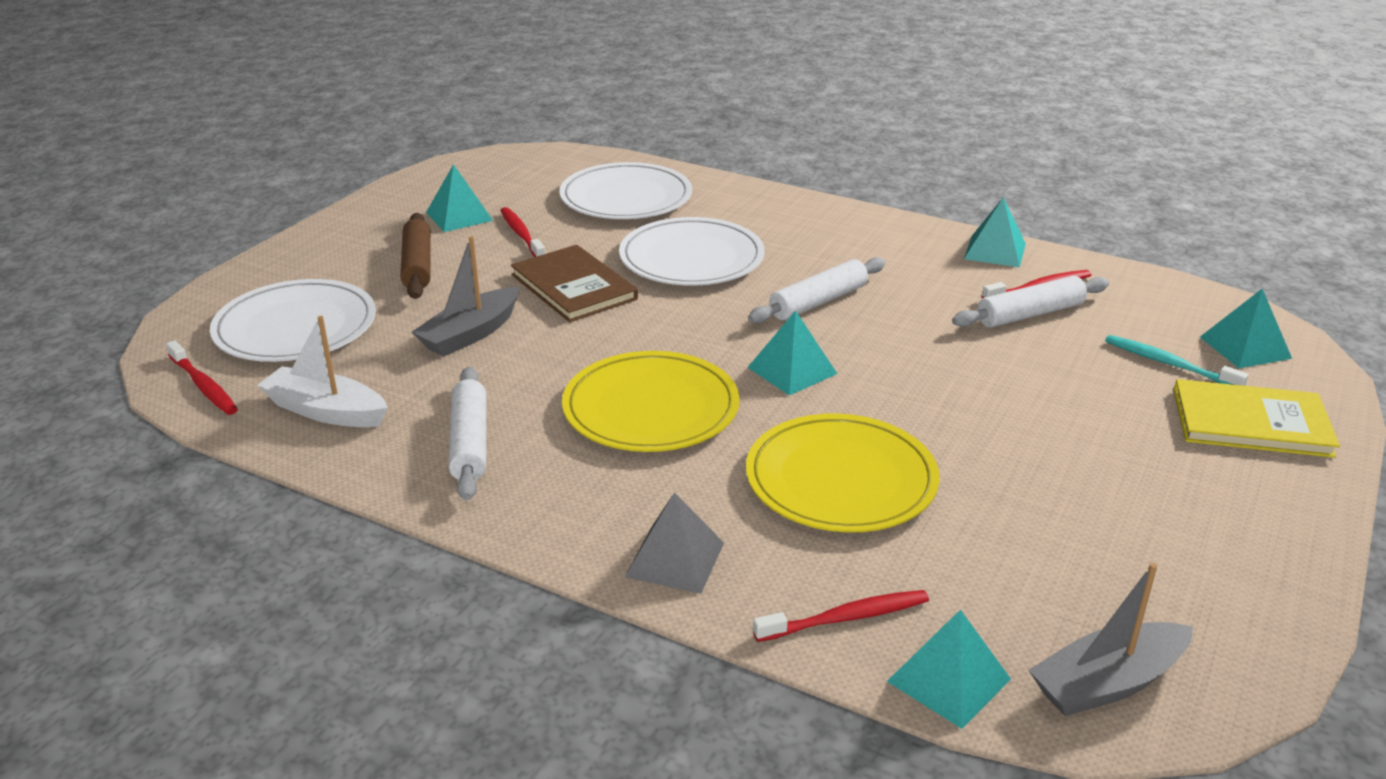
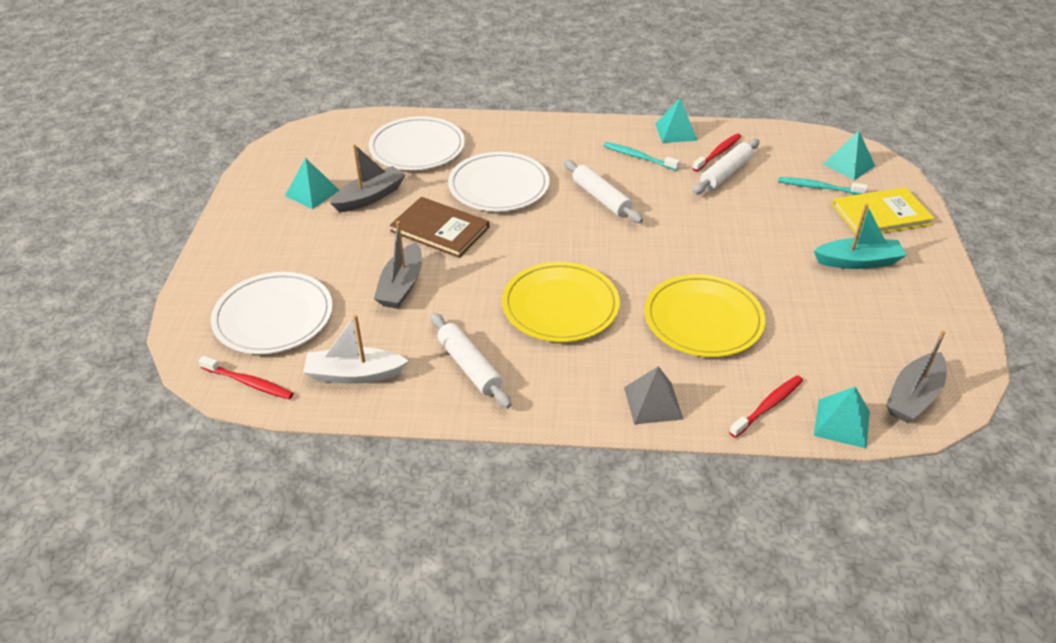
camera: 25 degrees left, 10 degrees up
brown rolling pin [401,213,431,299] -> none
red toothbrush [500,207,545,257] -> grey boat [330,144,405,212]
turquoise pyramid [747,310,838,395] -> none
white rolling pin [748,257,886,323] -> white rolling pin turned 60 degrees counterclockwise [564,160,643,223]
none -> turquoise toothbrush [603,142,680,171]
none -> turquoise boat [814,204,907,269]

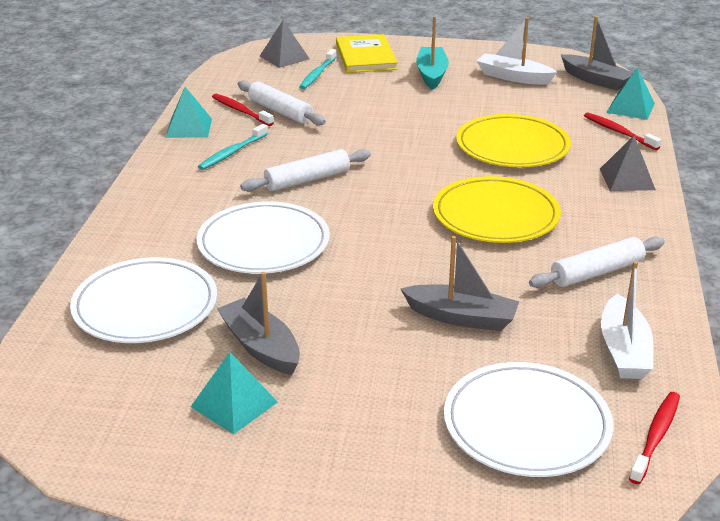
camera: 85 degrees left, 10 degrees down
brown book [390,197,489,258] -> none
turquoise pyramid [822,131,875,180] -> grey pyramid [260,20,310,68]
none -> white boat [477,17,557,85]

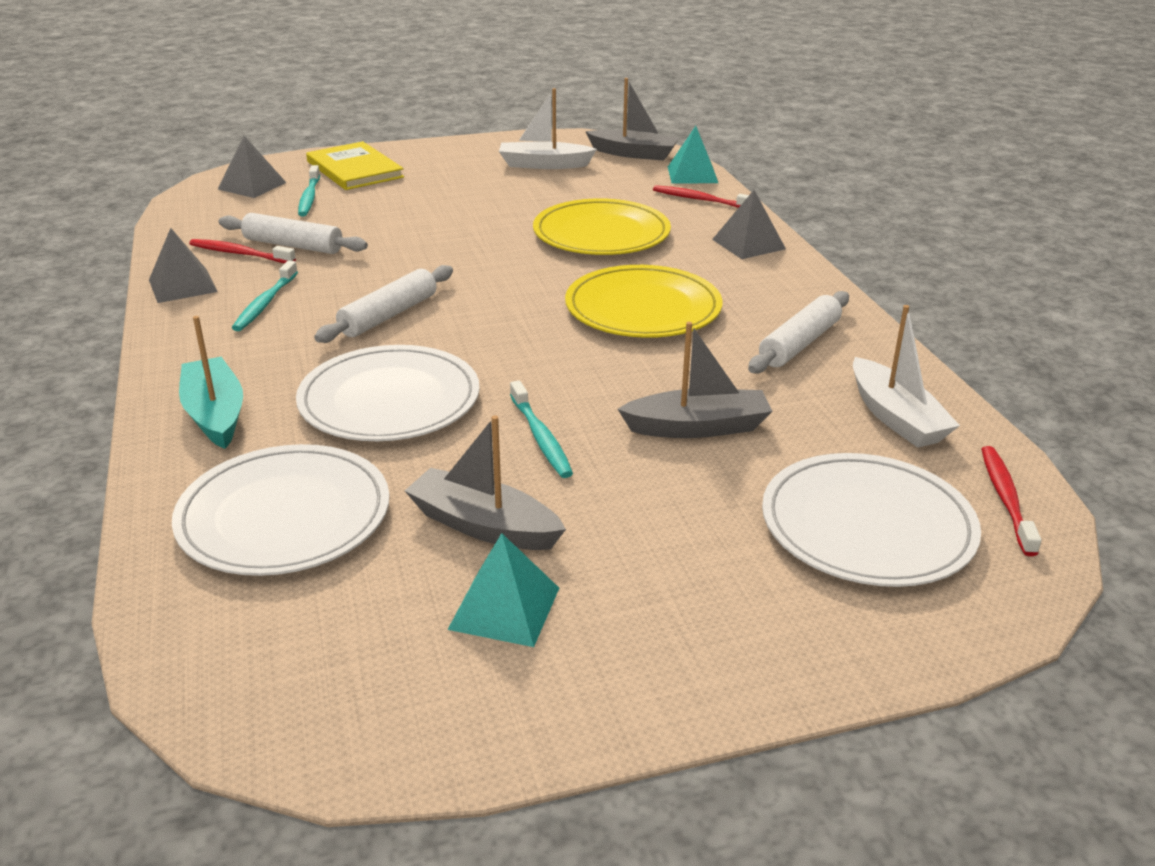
camera: 25 degrees left, 0 degrees up
turquoise pyramid [166,87,212,138] -> grey pyramid [149,228,218,303]
turquoise boat [416,17,449,90] -> turquoise boat moved to [179,316,243,449]
none -> turquoise toothbrush [510,380,573,478]

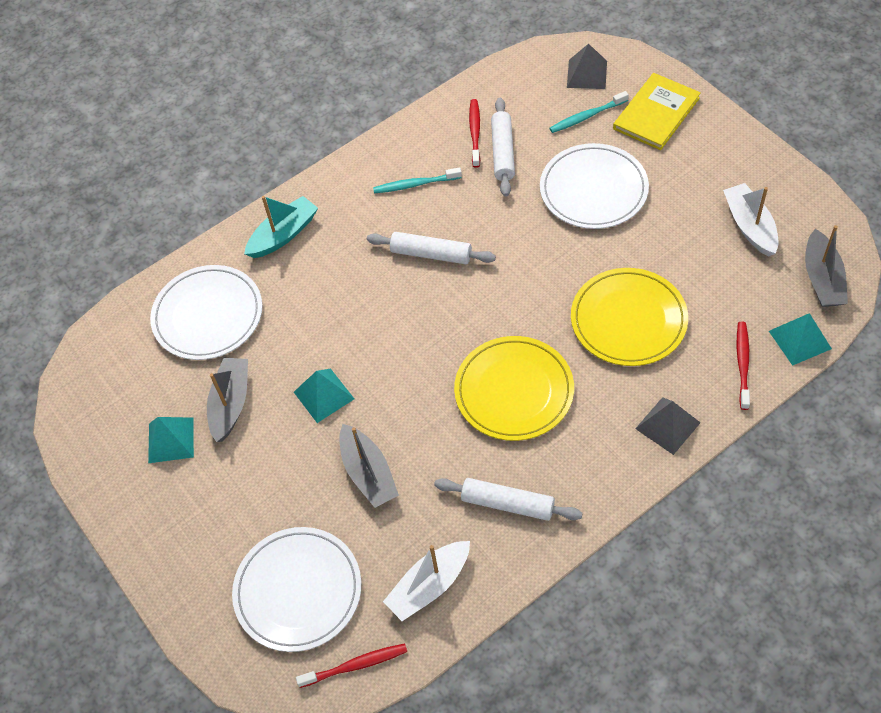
camera: 75 degrees right, 25 degrees up
grey pyramid [149,228,218,303] -> none
white plate [296,345,480,441] -> white plate moved to [540,143,649,229]
turquoise toothbrush [510,380,573,478] -> turquoise pyramid [294,369,354,423]

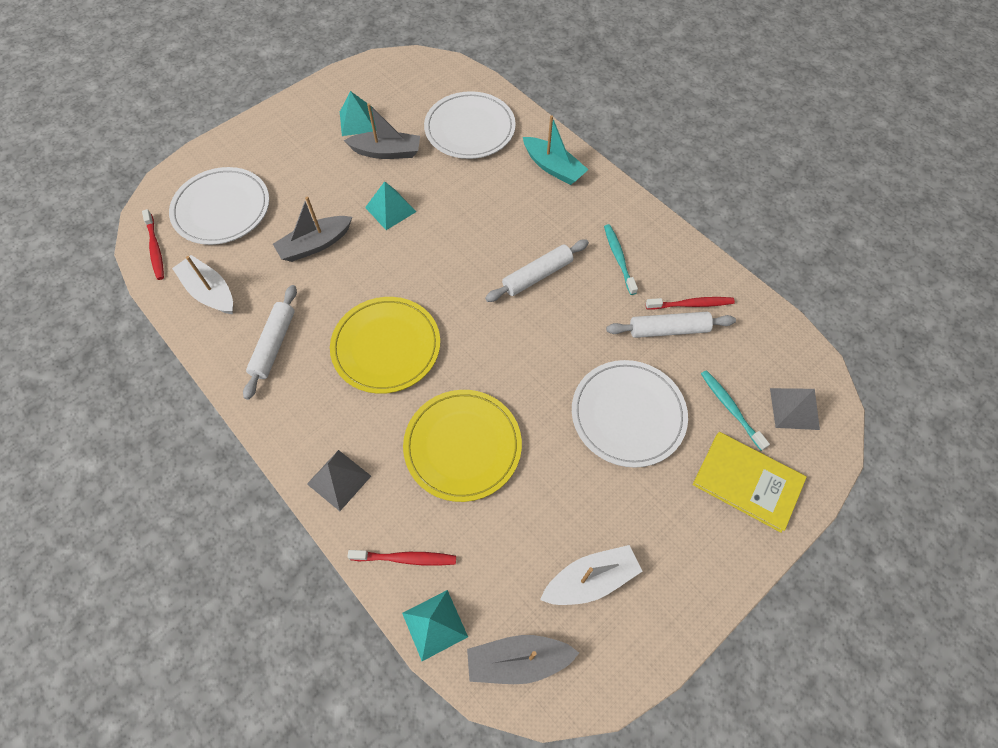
camera: 80 degrees right, 5 degrees up
white rolling pin [367,232,496,264] -> white rolling pin turned 45 degrees clockwise [485,240,589,302]

